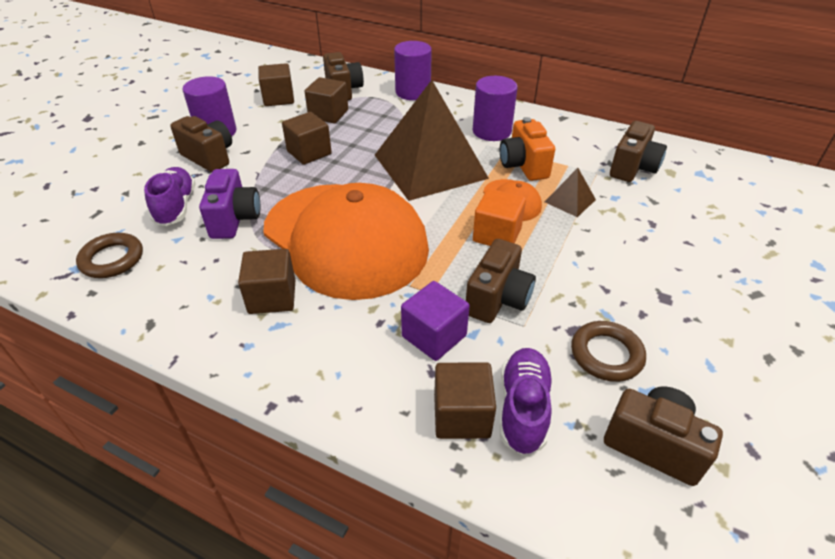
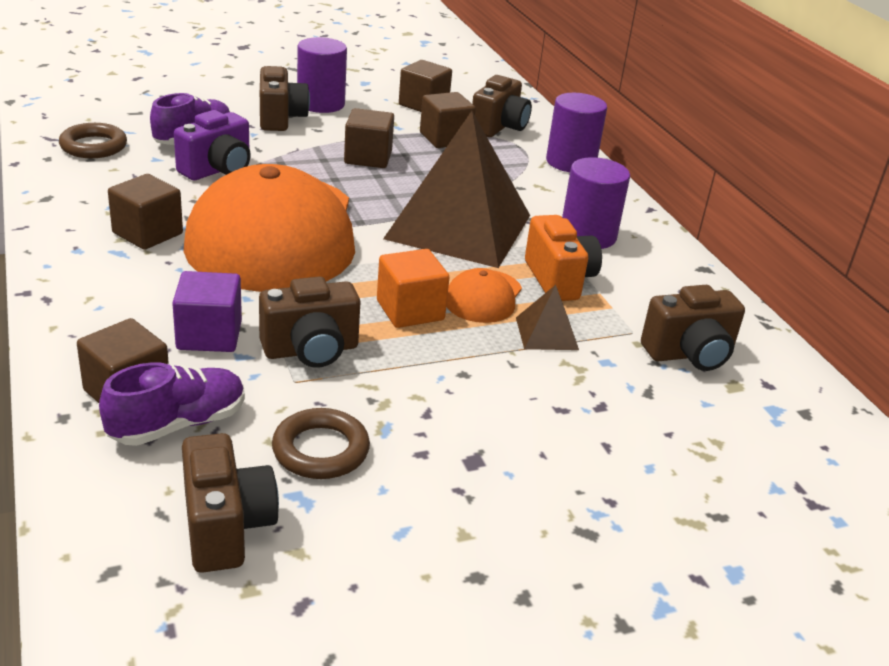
camera: 40 degrees right, 10 degrees down
orange camera [500,117,555,181] -> orange camera turned 135 degrees clockwise [525,215,602,301]

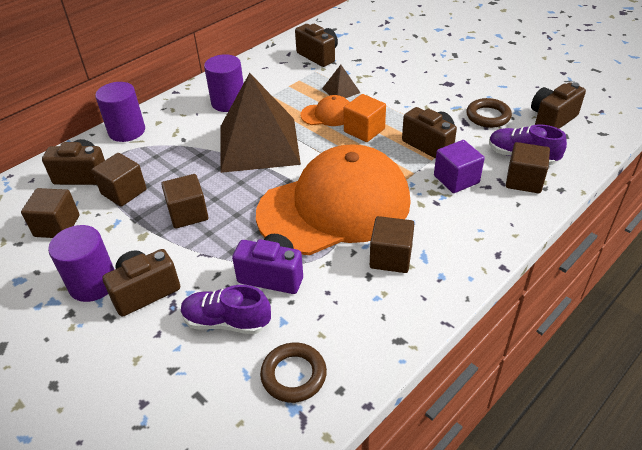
camera: 110 degrees left, 10 degrees up
orange camera [525,215,602,301] -> none

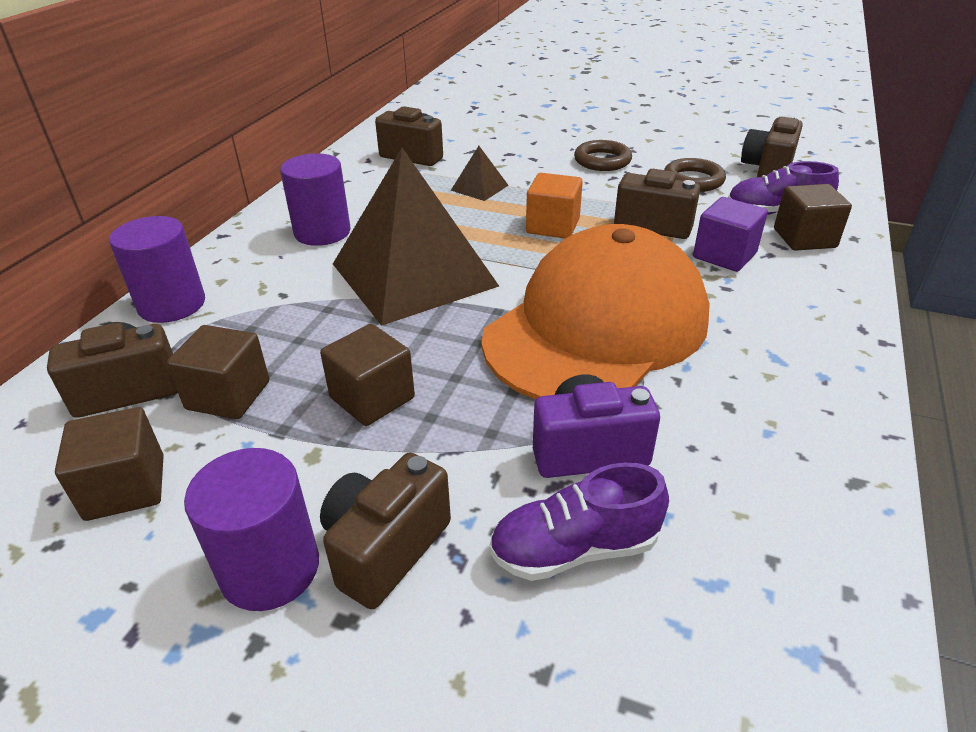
camera: 25 degrees left, 5 degrees down
brown ring [260,343,327,403] -> brown ring moved to [574,140,632,171]
orange cap [300,95,350,126] -> none
brown cube [370,216,414,273] -> none

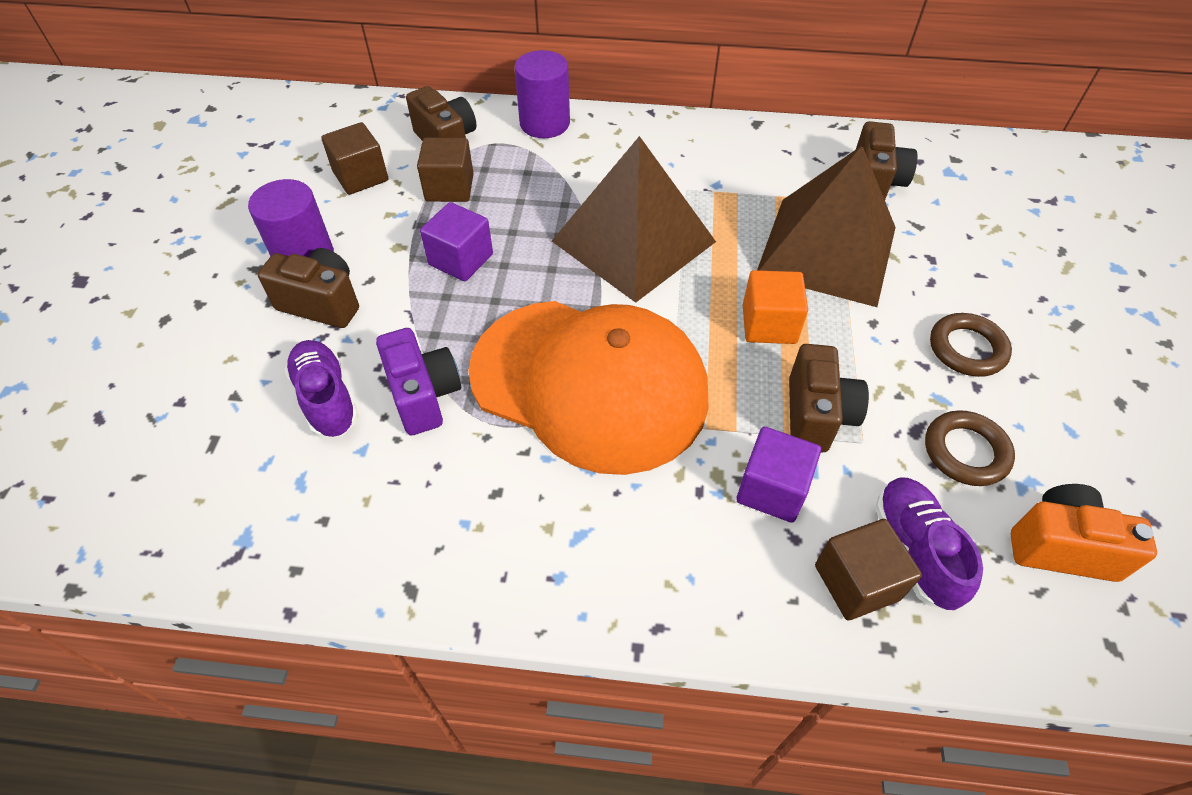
camera: 75 degrees right, 15 degrees up
purple cylinder [280,153,351,246] -> none
brown cube [320,324,415,426] -> purple cube [420,202,493,281]
brown pyramid [451,146,509,201] -> brown pyramid [757,146,896,307], size x2.47
brown camera [741,115,803,177] -> orange camera [1011,484,1157,582]

